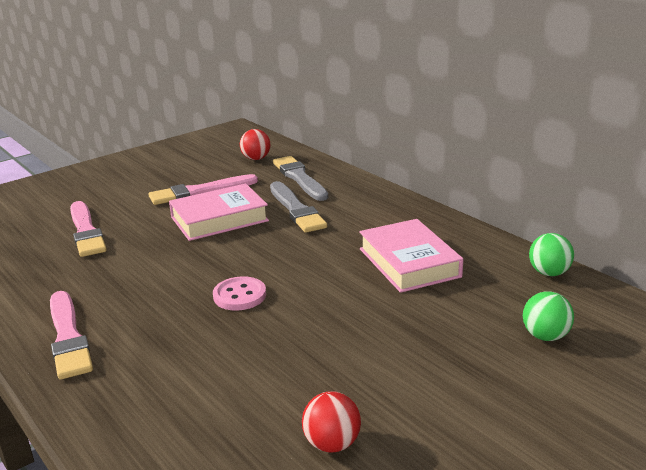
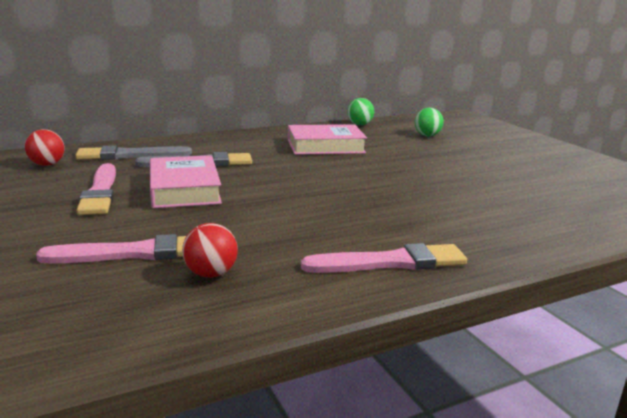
camera: 80 degrees left, 5 degrees down
pink button [213,276,266,311] -> none
red ball [302,392,361,453] -> red ball moved to [182,223,238,278]

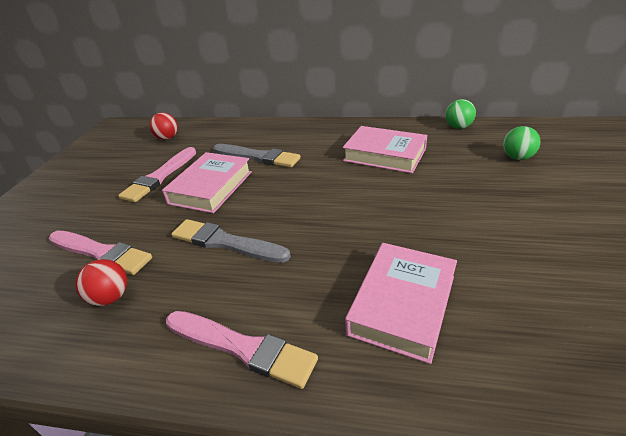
camera: 40 degrees right, 15 degrees up
grey brush [75,145,192,160] -> grey brush moved to [171,219,291,263]
none -> pink book [345,243,457,364]

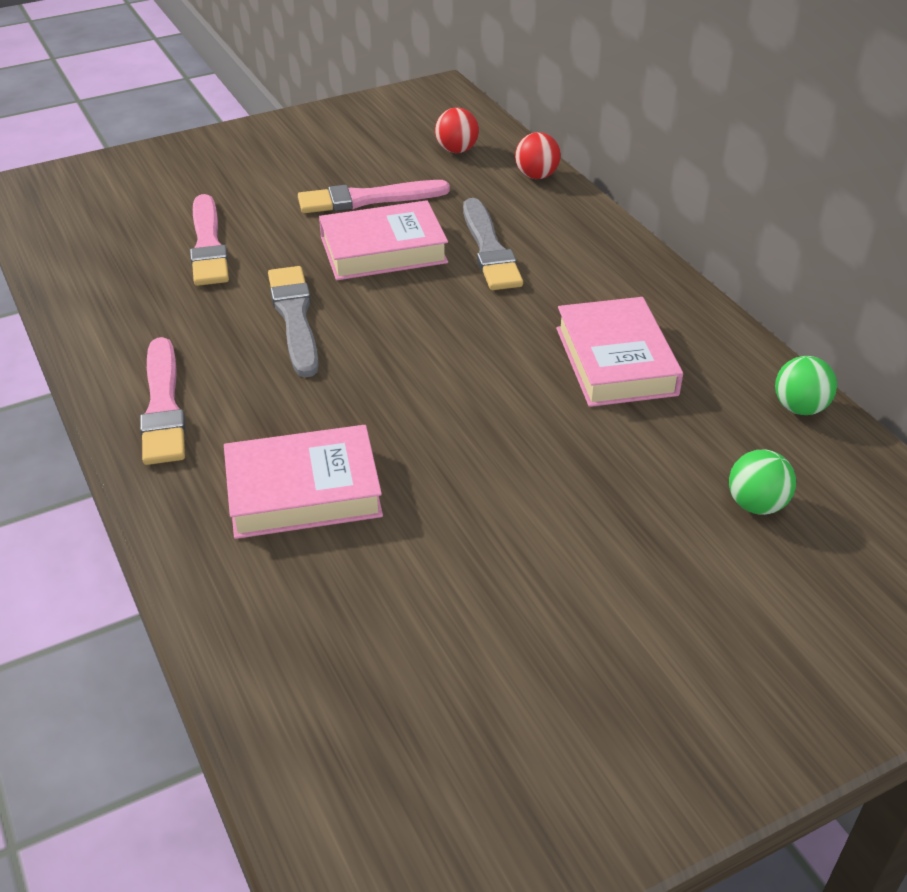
camera: 50 degrees right, 5 degrees up
red ball [75,259,127,306] -> red ball moved to [515,132,561,179]

